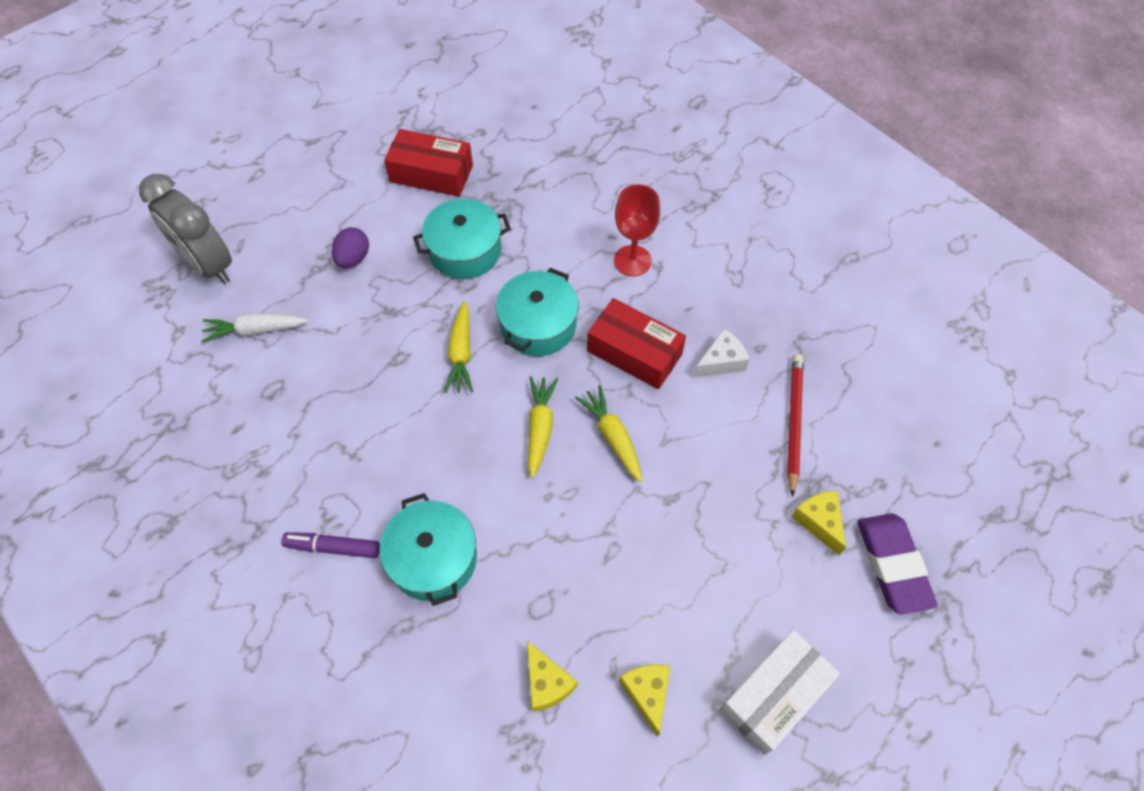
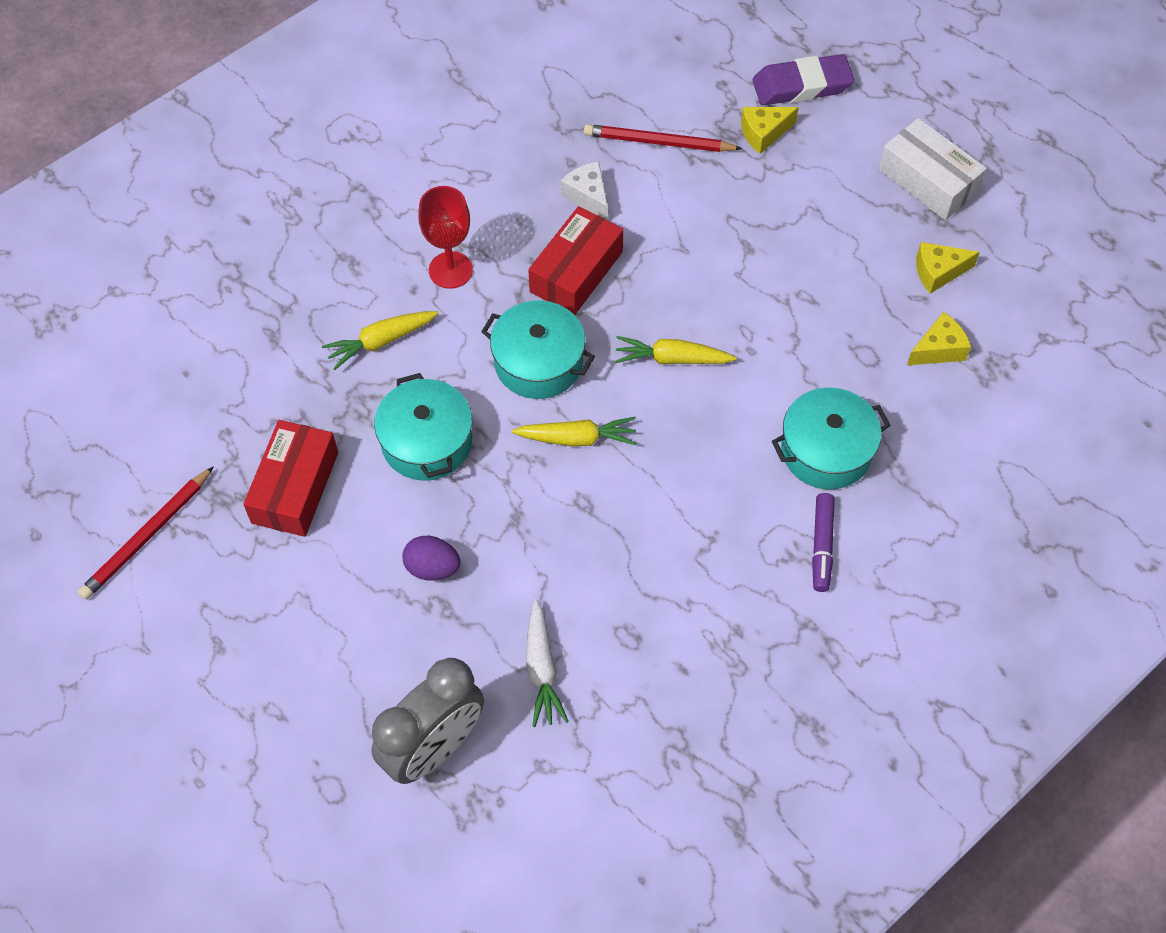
camera: 90 degrees left, 0 degrees up
yellow carrot [575,385,642,482] -> yellow carrot moved to [322,311,439,370]
none -> red pencil [78,466,214,600]

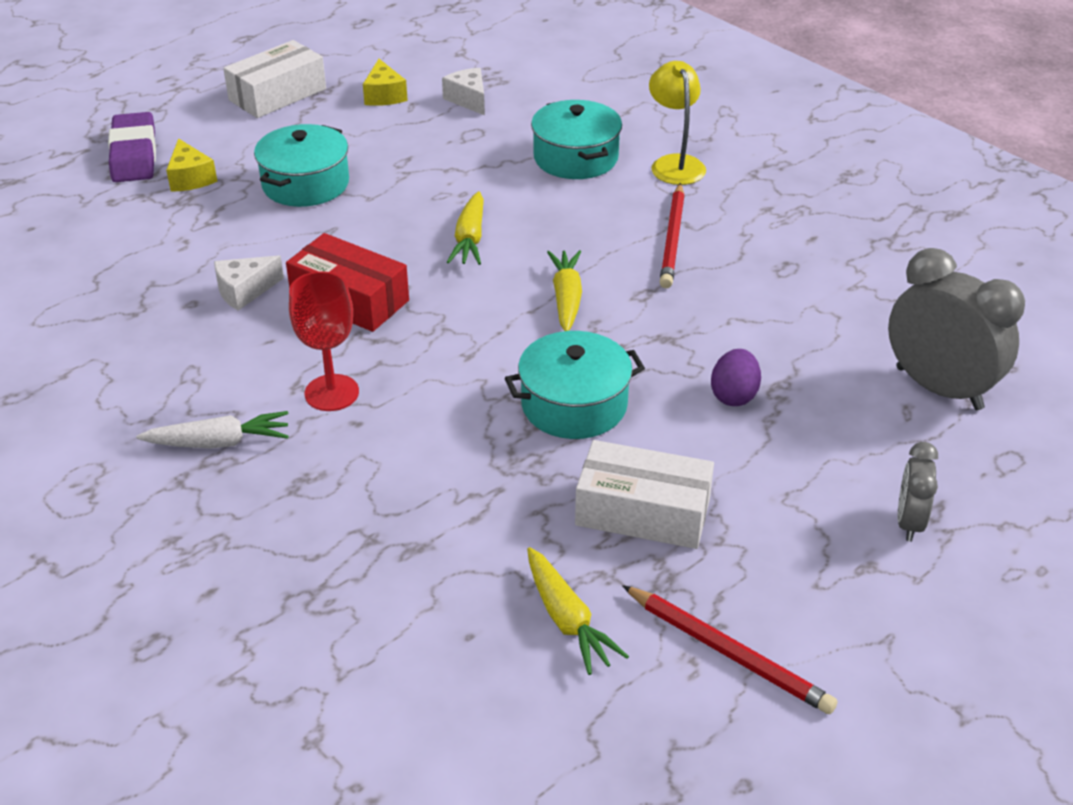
camera: 90 degrees left, 20 degrees down
red box [243,420,338,537] -> white box [575,440,714,549]
yellow carrot [322,311,439,370] -> yellow carrot moved to [527,547,629,675]
turquoise pot [481,301,595,399] -> turquoise pot moved to [254,124,349,207]
white carrot [526,599,569,727] -> white carrot moved to [136,411,289,448]
red pencil [584,124,743,152] -> red pencil moved to [660,183,685,288]
purple marker [812,493,835,592] -> yellow lamp [649,61,706,185]
yellow cheese [907,312,971,365] -> white cheese [442,68,485,116]
none -> grey clock [898,442,938,542]

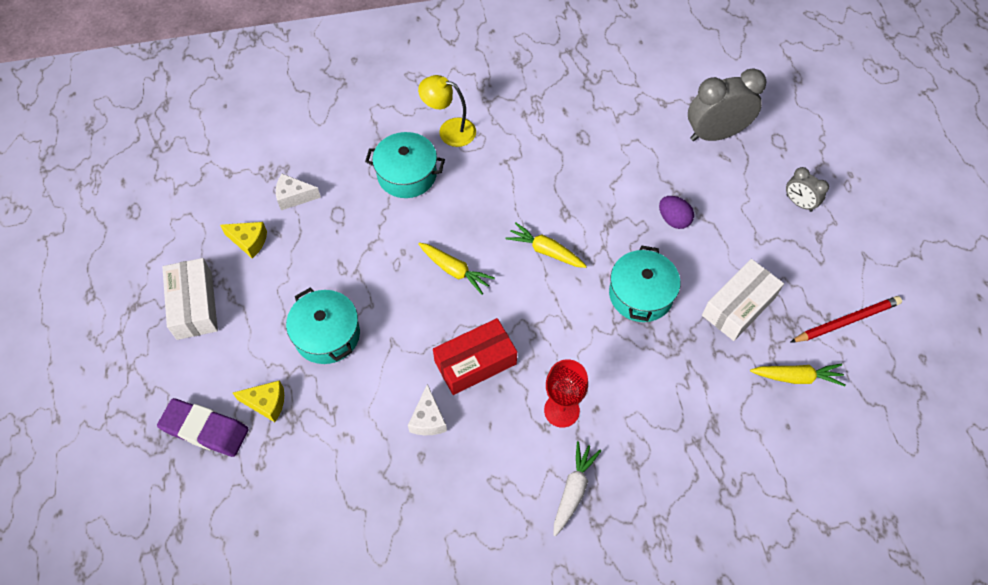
camera: 60 degrees left, 20 degrees up
red pencil [660,183,685,288] -> none

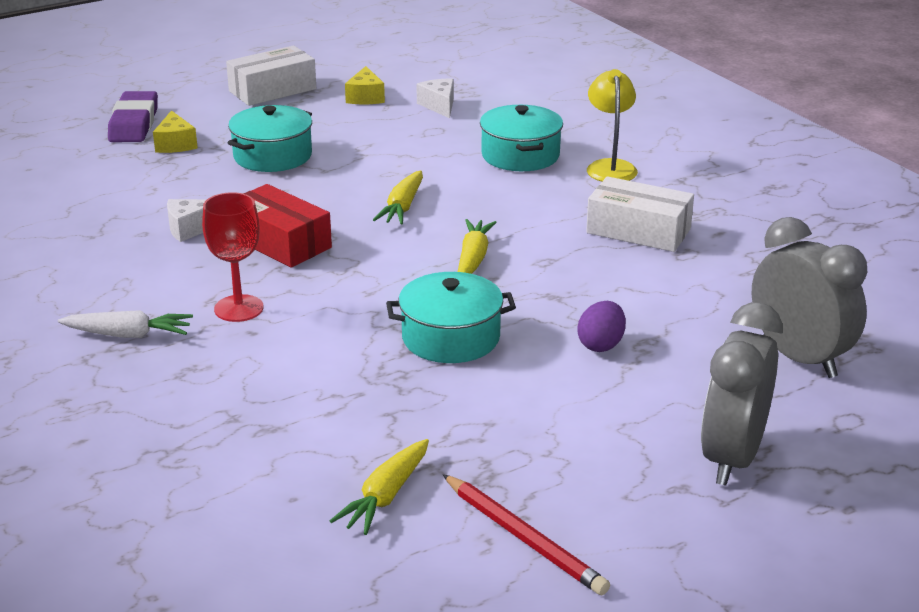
camera: 70 degrees right, 30 degrees down
white box [702,259,784,341] -> white box moved to [586,176,694,252]
yellow carrot [750,363,846,386] -> yellow carrot turned 45 degrees clockwise [330,439,429,535]
grey clock [786,167,829,212] -> grey clock [701,302,782,485], size x1.90

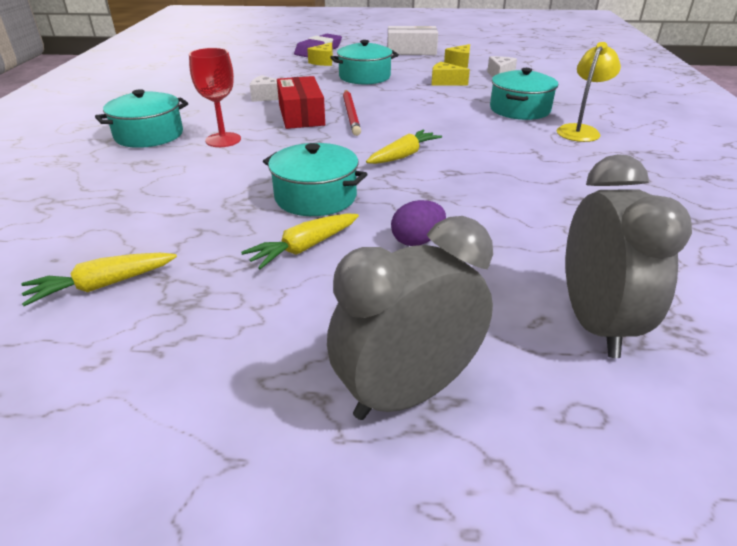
camera: 35 degrees right, 5 degrees up
white carrot [58,310,193,338] -> turquoise pot [95,89,188,148]
yellow carrot [373,171,423,225] -> yellow carrot moved to [241,214,359,269]
red pencil [443,474,610,595] -> red pencil moved to [343,90,361,136]
white box [586,176,694,252] -> none
none -> yellow cheese [432,62,470,86]

